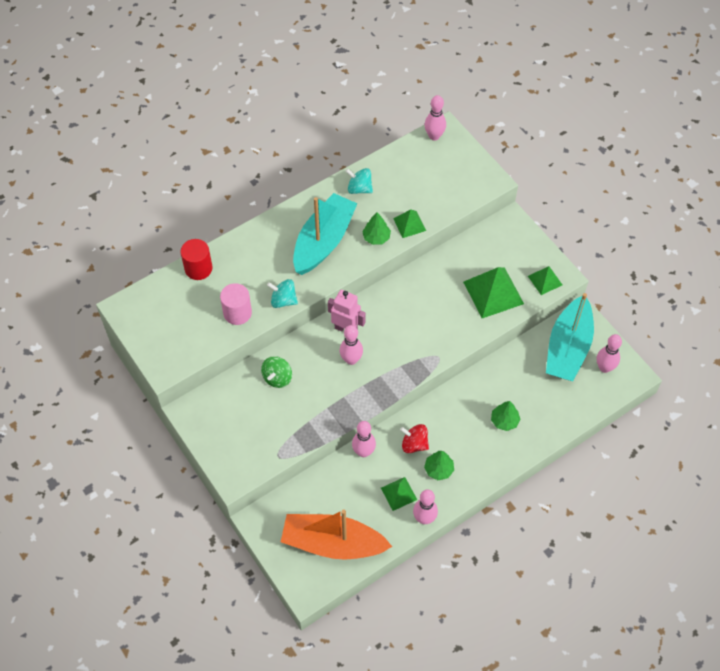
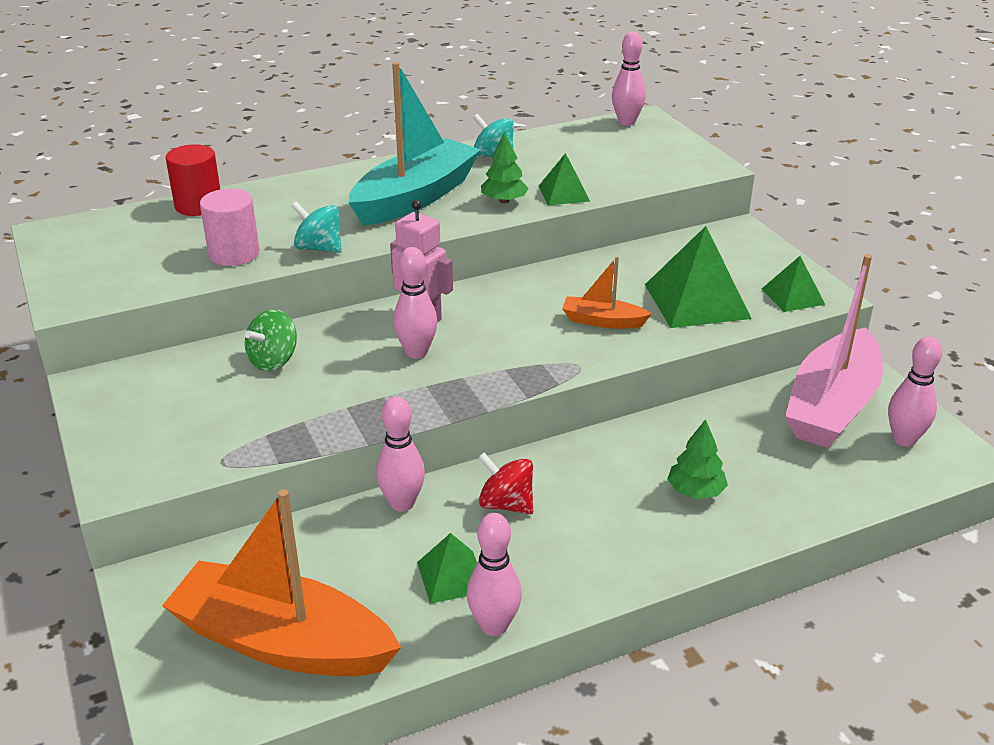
camera: 10 degrees right, 25 degrees down
green tree [424,451,454,480] -> none
turquoise boat [546,293,594,381] -> pink boat [785,254,883,448]
none -> orange boat [562,256,652,329]

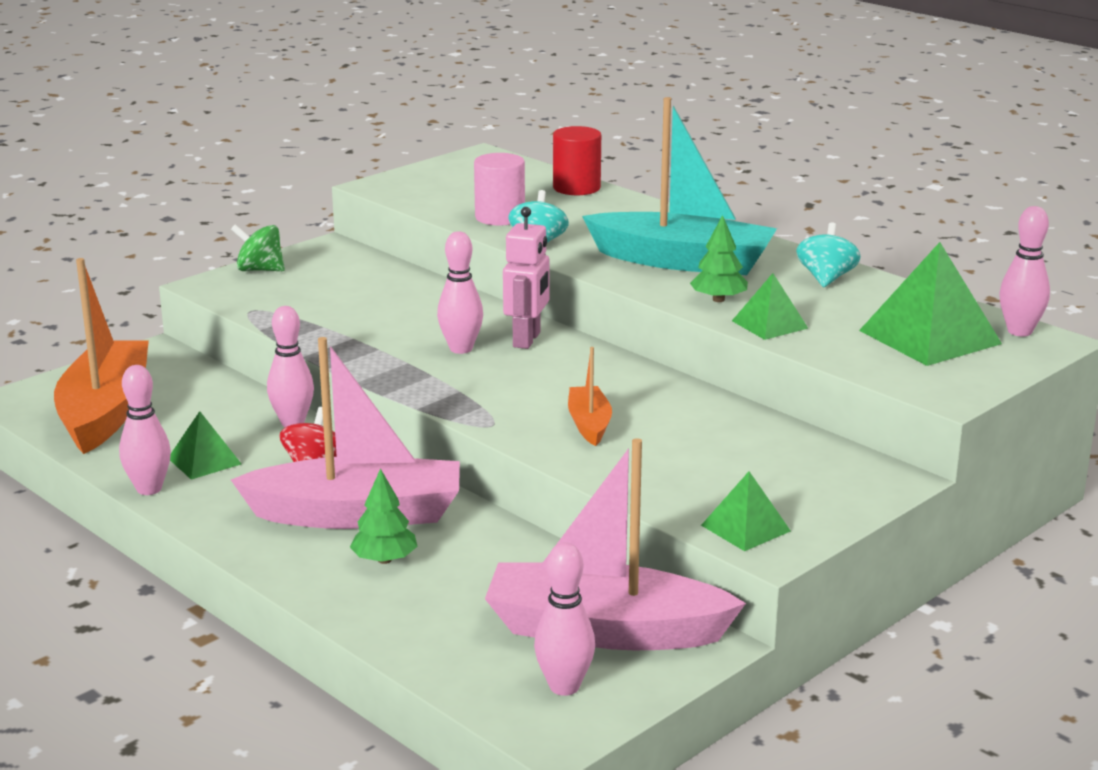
camera: 70 degrees right, 10 degrees down
green spinning top [245,309,297,371] -> green spinning top moved to [231,224,285,271]
green pyramid [645,226,752,328] -> green pyramid moved to [859,242,1002,366]
none -> pink boat [231,337,460,529]

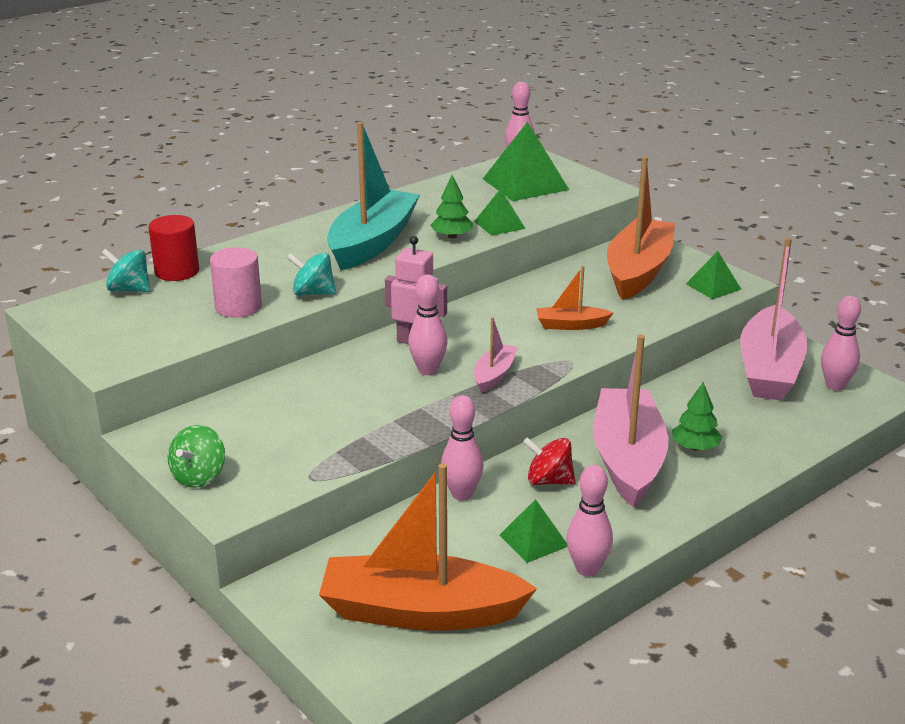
camera: 85 degrees left, 5 degrees up
turquoise spinning top [796,222,861,287] -> turquoise spinning top moved to [102,249,151,292]
none -> pink boat [474,317,518,393]
none -> orange boat [607,156,675,300]

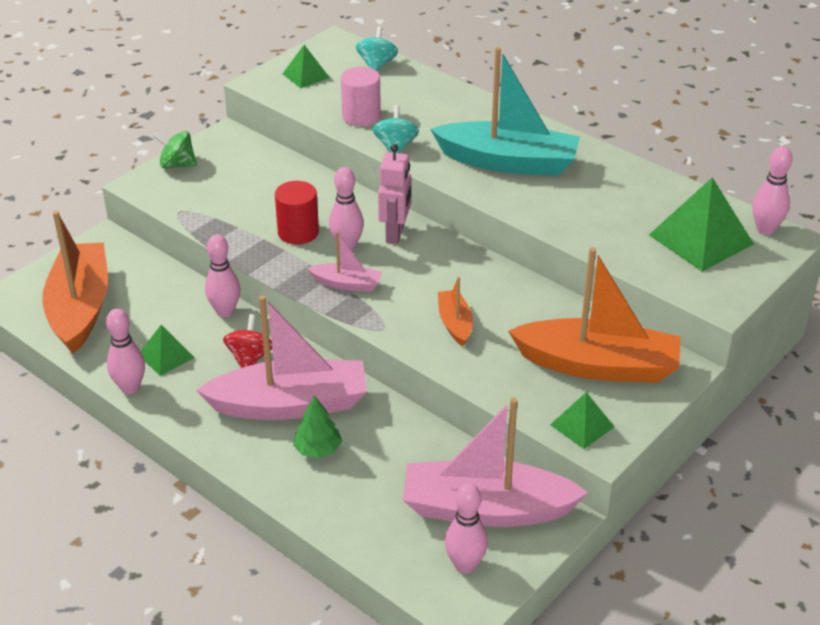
camera: 80 degrees right, 10 degrees up
red cylinder [148,215,199,281] -> red cylinder moved to [275,181,319,245]
green tree [431,175,473,239] -> none
green pyramid [474,189,526,236] -> green pyramid moved to [282,45,330,88]

